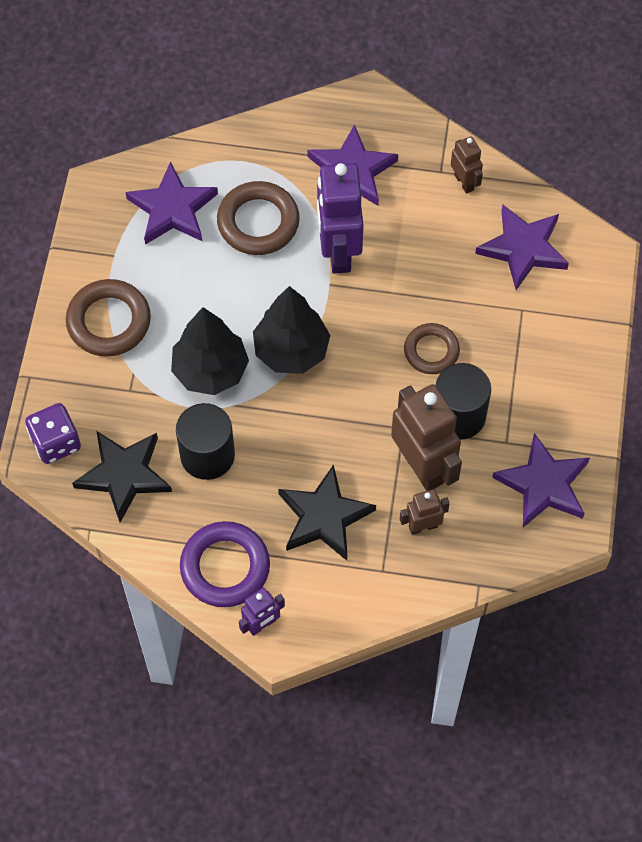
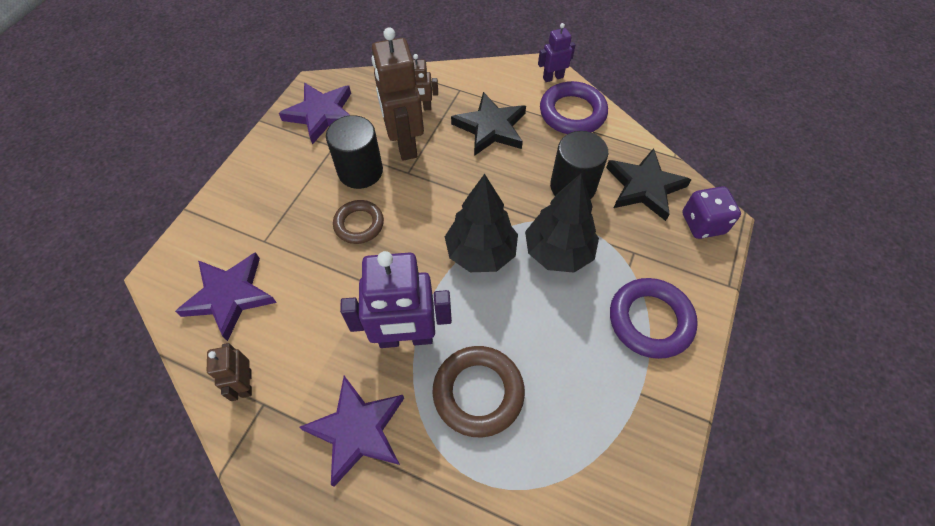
camera: 165 degrees left, 5 degrees down
brown ring [66,279,151,357] -> purple ring [610,278,698,359]
purple star [125,161,218,245] -> none
purple robot [317,163,363,274] -> purple robot turned 75 degrees clockwise [340,251,452,348]

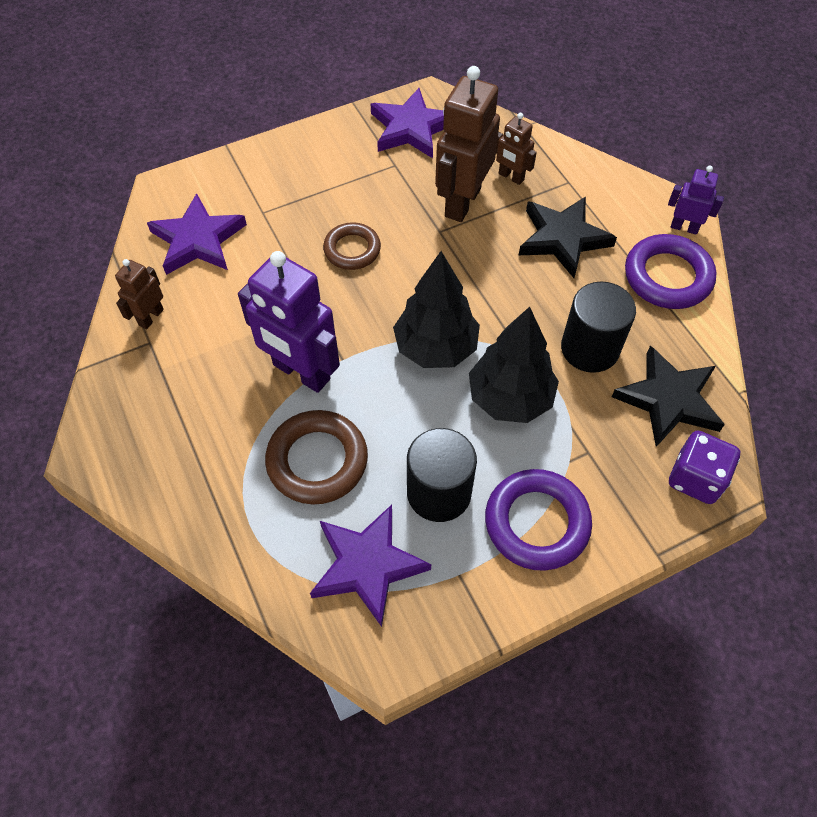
camera: 40 degrees right, 0 degrees up
purple star [299,376,404,487] -> purple star moved to [310,505,431,627]
black cylinder [326,115,383,189] -> black cylinder moved to [407,428,477,522]

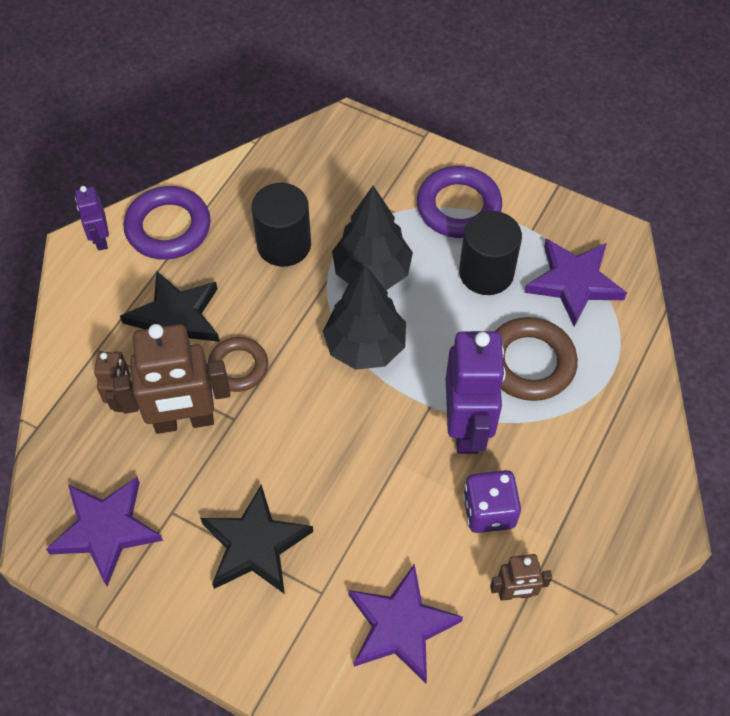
camera: 125 degrees left, 0 degrees up
brown ring [323,222,381,270] -> brown ring moved to [207,337,268,392]
black star [612,346,725,447] -> black star moved to [200,485,313,594]
purple dice [669,431,740,504] -> purple dice moved to [463,470,521,533]

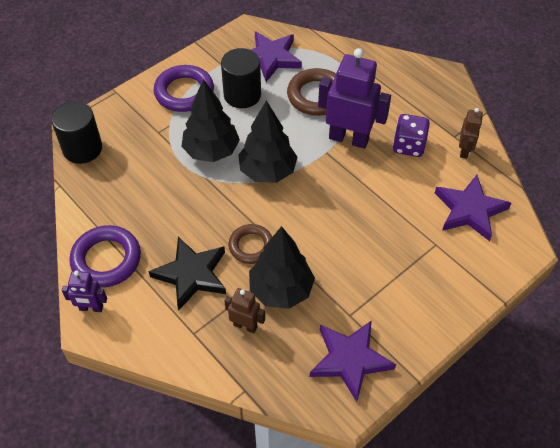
camera: 70 degrees left, 5 degrees down
brown robot [113,324,230,434] -> black tree [249,226,315,309]
black star [200,485,313,594] -> none
black cylinder [252,183,311,267] -> black cylinder moved to [51,101,102,164]

